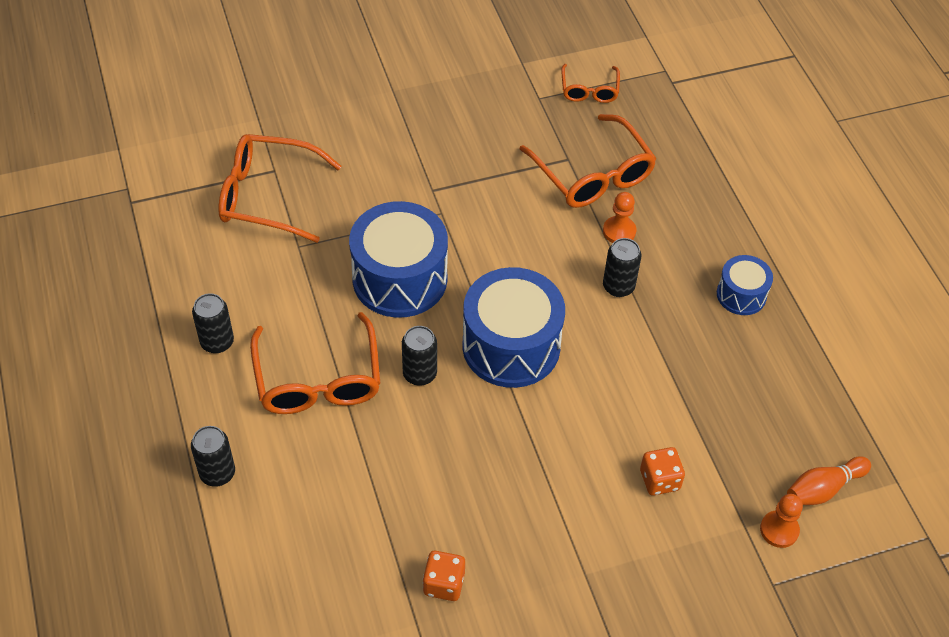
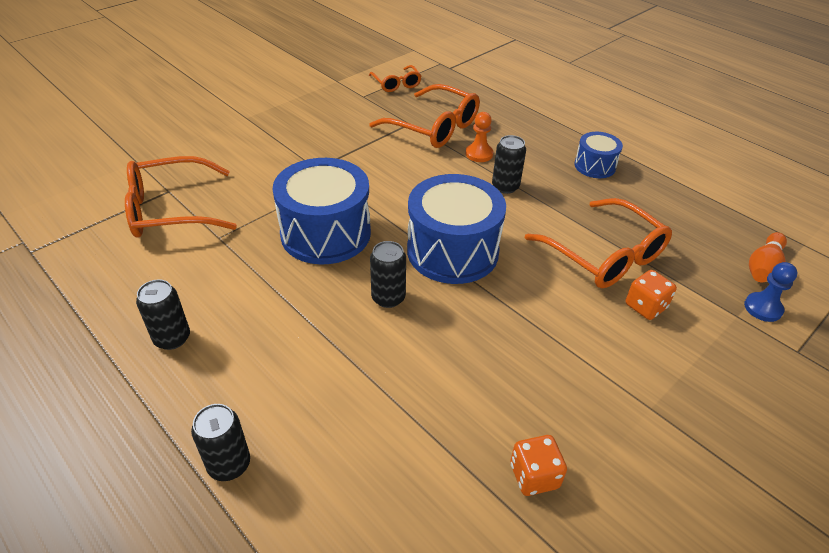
camera: 25 degrees left, 10 degrees down
orange glasses [250,312,380,414] -> orange glasses moved to [525,198,672,288]
orange pawn [760,494,803,548] -> blue pawn [744,262,797,322]

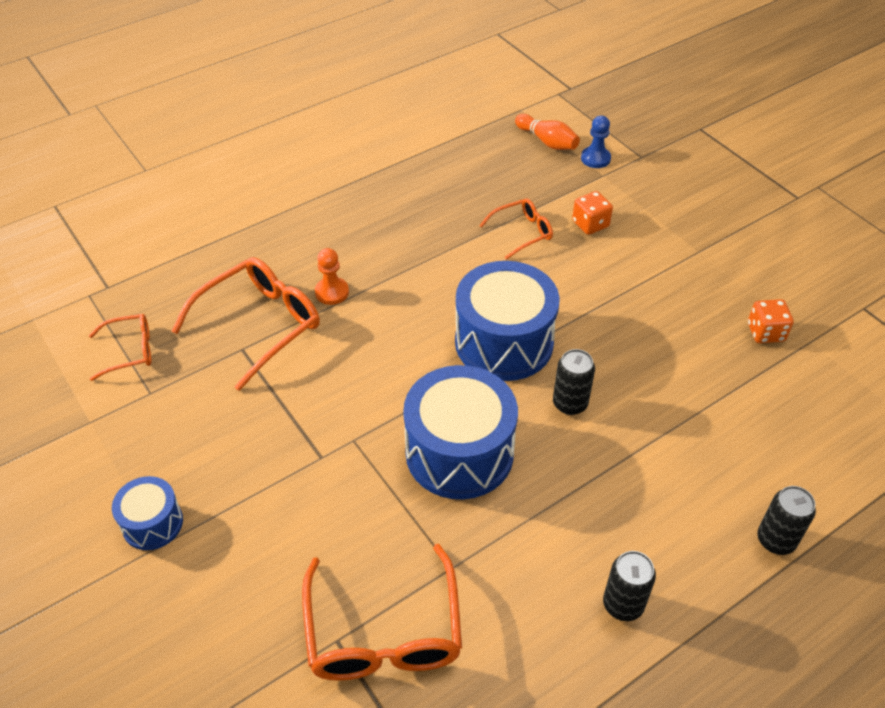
camera: 80 degrees left, 5 degrees up
black can [492,135,526,194] -> none
orange glasses [525,198,672,288] -> orange glasses [479,198,553,260], size x0.55
blue drum [574,132,623,178] -> blue drum moved to [112,476,183,550]

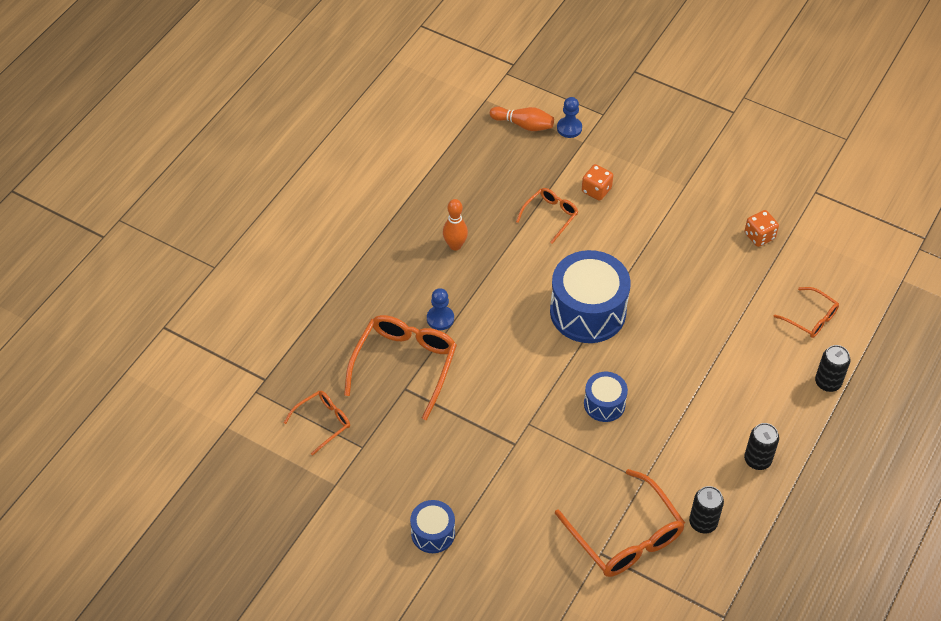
camera: 25 degrees left, 5 degrees up
orange pawn [315,248,349,305] -> blue pawn [427,288,454,330]
blue drum [403,365,518,499] -> blue drum [584,372,628,422], size x0.52
black can [553,349,595,415] -> black can moved to [689,486,724,534]
none -> orange bowling pin [443,199,468,251]
none -> orange glasses [773,287,839,338]

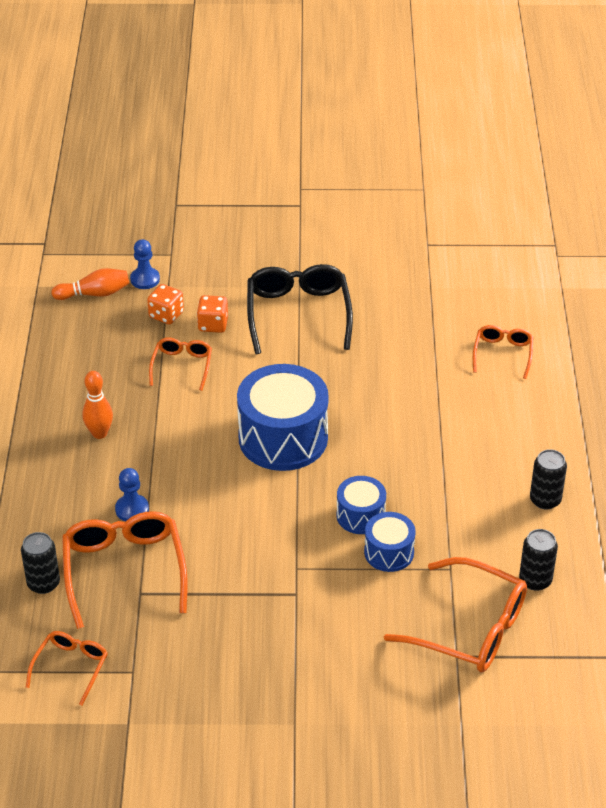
camera: 30 degrees left, 10 degrees down
blue drum [410,500,455,553] -> blue drum moved to [364,512,416,572]
orange dice [744,210,779,247] -> orange dice moved to [147,284,184,325]
orange glasses [773,287,839,338] -> orange glasses turned 90 degrees counterclockwise [473,325,533,379]
black can [815,345,851,392] -> black can moved to [21,532,60,594]
none -> black glasses [247,264,353,354]

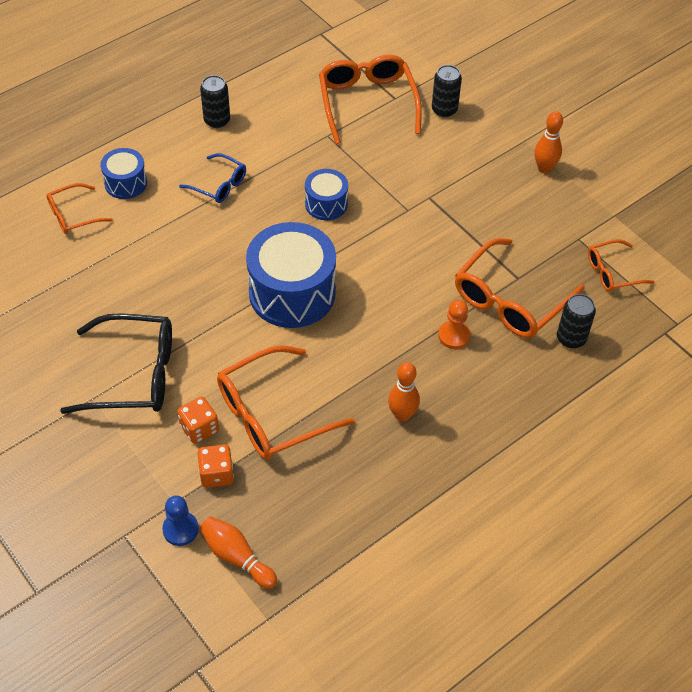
camera: 130 degrees left, 10 degrees up
blue pawn [115,468,149,521] -> orange pawn [438,300,471,349]
orange glasses [149,338,212,391] -> orange glasses [217,345,355,460], size x1.81
black glasses [247,264,353,354] -> black glasses turned 135 degrees counterclockwise [60,313,172,414]
blue drum [364,512,416,572] -> blue drum moved to [100,148,147,199]
black can [519,529,558,591] -> black can moved to [432,65,462,117]
none -> blue glasses [179,153,246,203]
none -> orange bowling pin [534,111,563,173]

